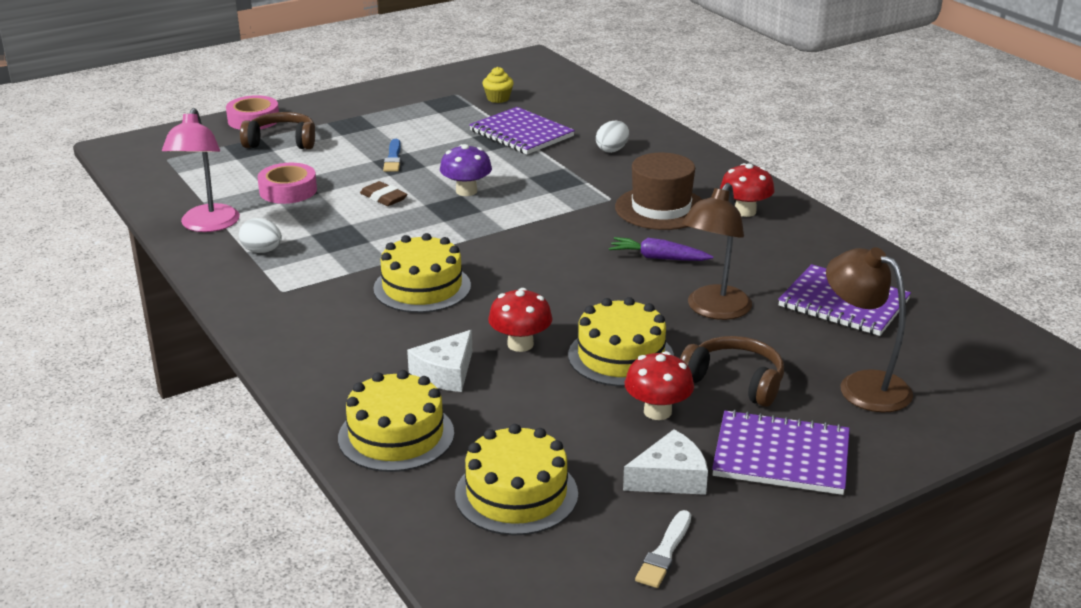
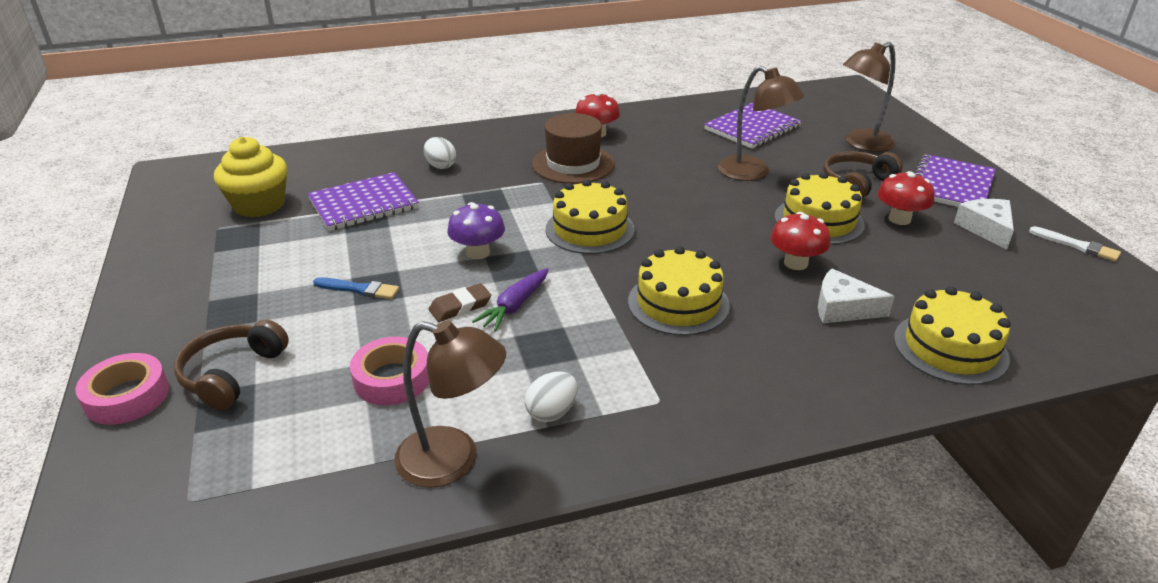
camera: 75 degrees left, 5 degrees up
pink lamp [162,108,240,232] -> brown lamp [394,320,506,488]
white cheese [407,330,472,392] -> white cheese turned 150 degrees clockwise [818,268,895,323]
yellow cake [455,424,578,535] -> yellow cake moved to [546,179,635,254]
yellow cupcake [482,67,514,103] -> yellow cupcake [214,137,287,217], size x1.91
purple carrot [609,237,713,261] -> purple carrot moved to [472,268,549,332]

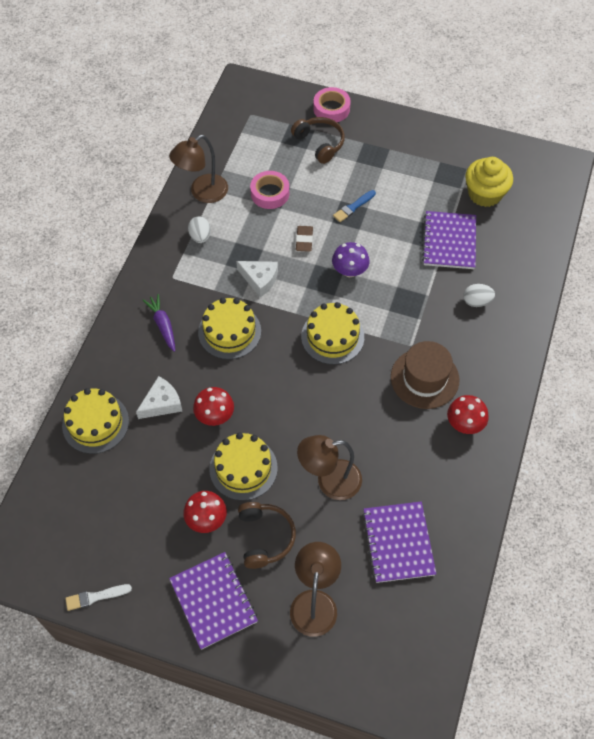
camera: 125 degrees right, 25 degrees up
purple carrot [472,268,549,332] -> purple carrot moved to [143,294,175,352]
white cheese [954,199,1014,250] -> white cheese moved to [236,261,278,297]

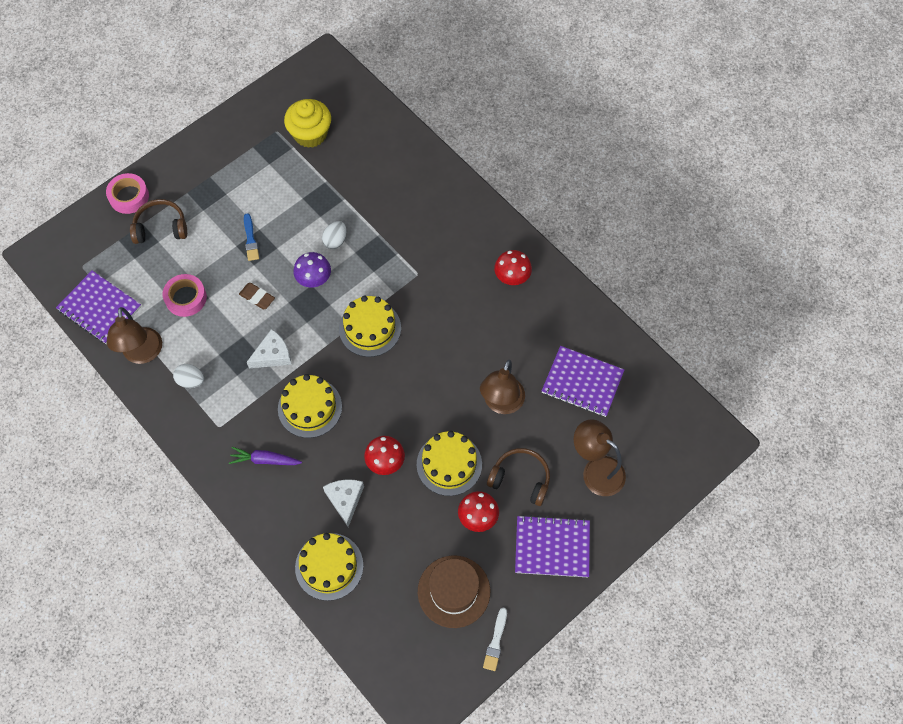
camera: 60 degrees left, 5 degrees up
brown hat [391,341,459,409] -> brown hat moved to [418,555,490,628]
purple notebook [422,211,476,269] -> purple notebook moved to [56,270,141,344]
white egg [463,284,495,307] -> white egg moved to [322,221,347,249]

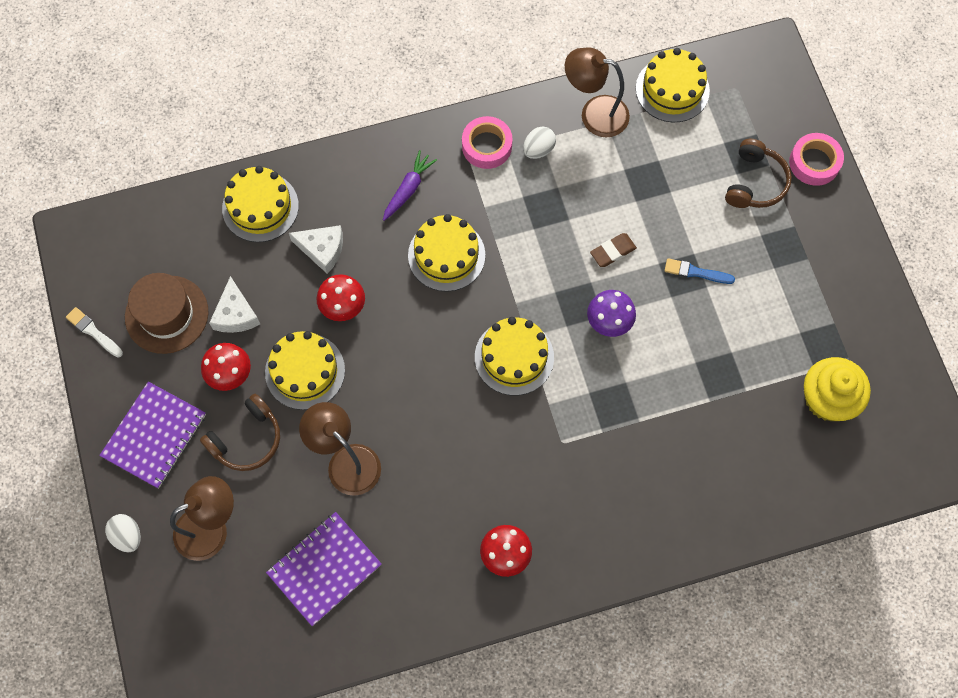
camera: 115 degrees right, 5 degrees up
purple notebook [56,270,141,344] -> yellow cake [636,48,710,122]
pink tape [163,274,207,317] -> pink tape moved to [462,116,512,169]
white cheese [247,329,292,368] -> white cheese moved to [209,276,260,333]
white egg [322,221,347,249] -> white egg moved to [105,514,141,553]

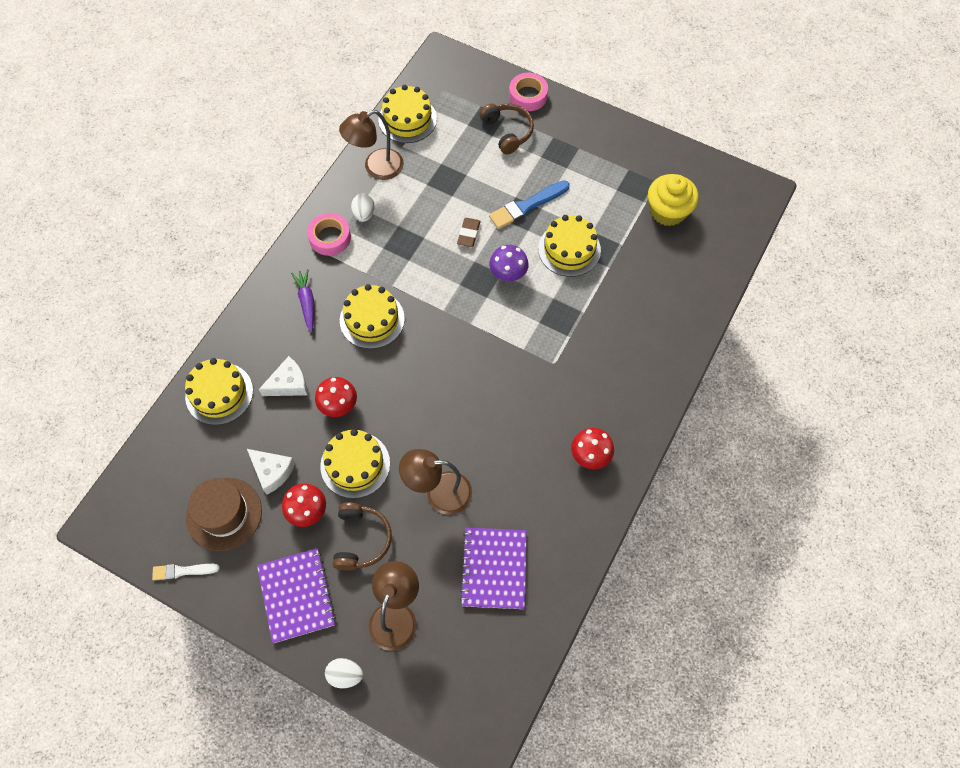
camera: 45 degrees left, 5 degrees down
yellow cake [475,317,554,395] -> yellow cake moved to [538,215,601,277]
blue brush [664,258,735,284] -> blue brush [489,180,570,229], size x1.62

